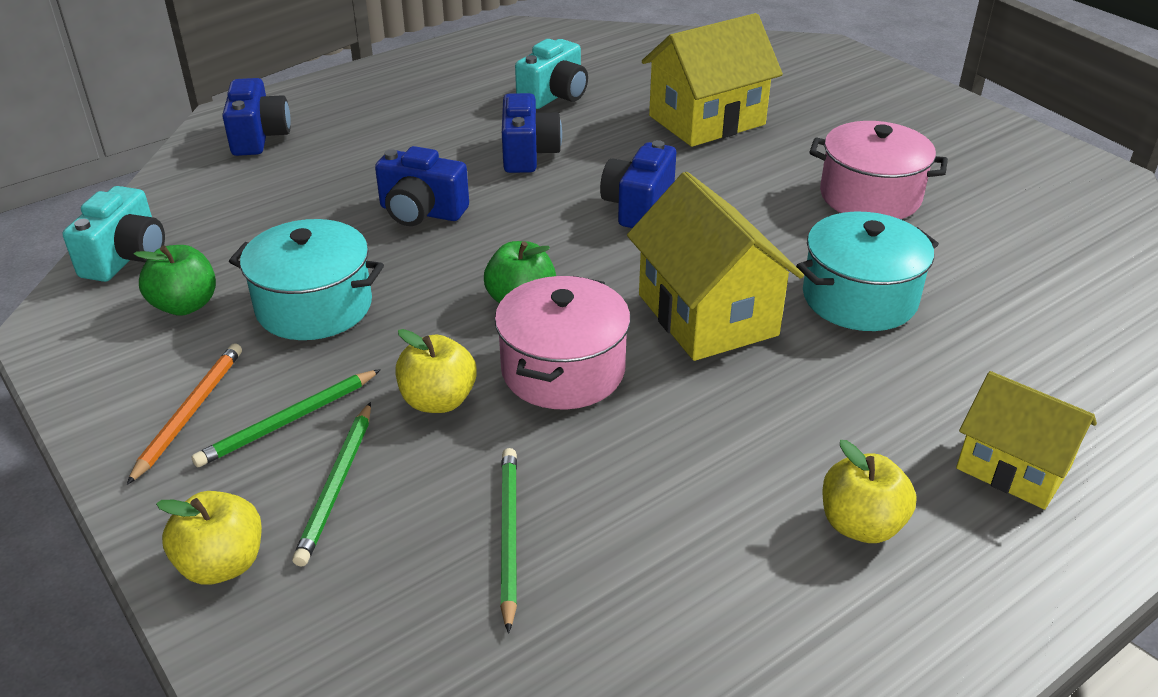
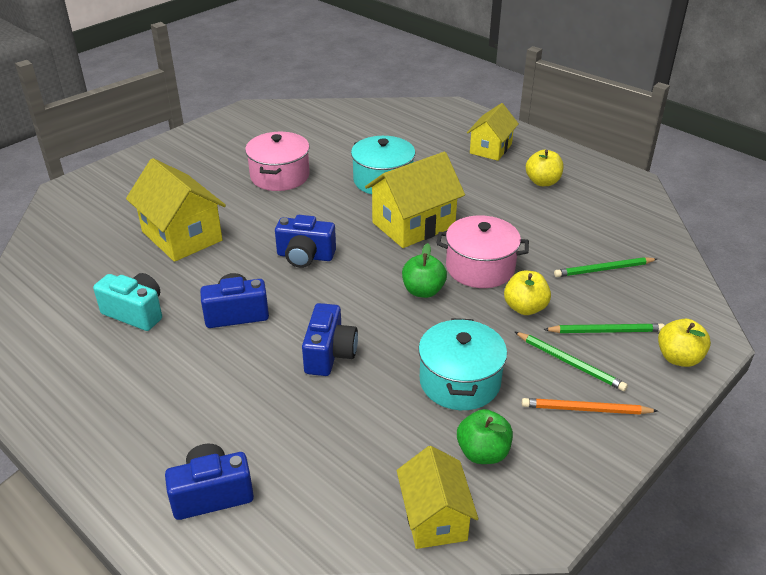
camera: 100 degrees left, 0 degrees up
turquoise camera [63,186,165,282] -> yellow house [397,446,478,549]

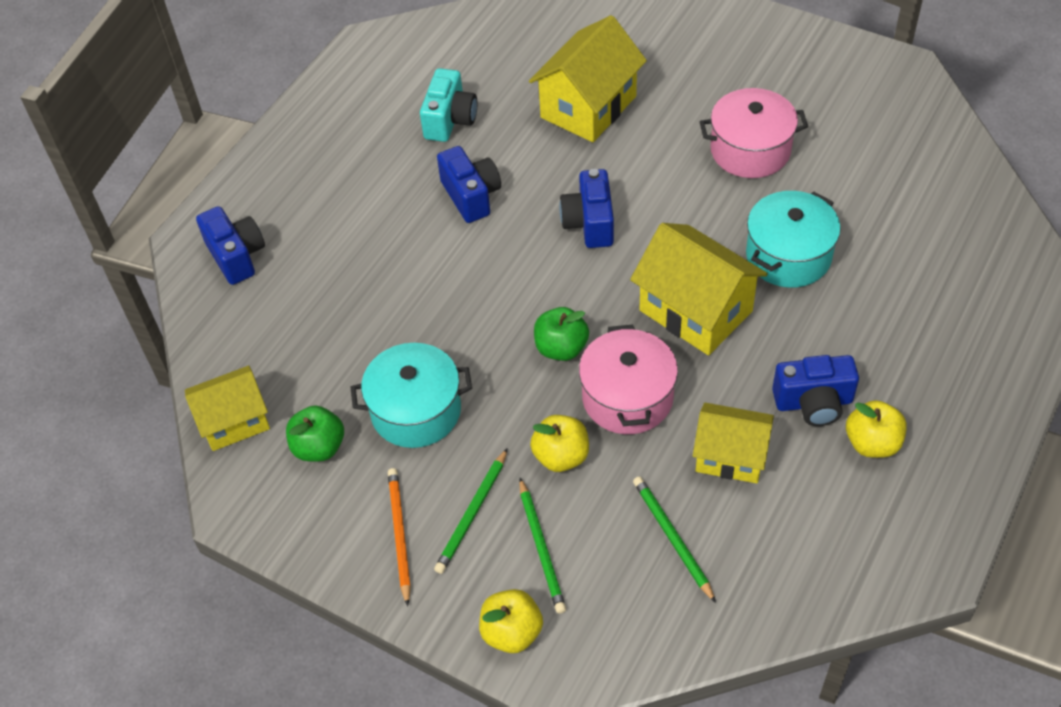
camera: 80 degrees right, 15 degrees up
blue camera [302,303,358,376] -> blue camera moved to [772,355,859,426]
yellow house [467,103,519,161] -> yellow house moved to [693,403,774,483]

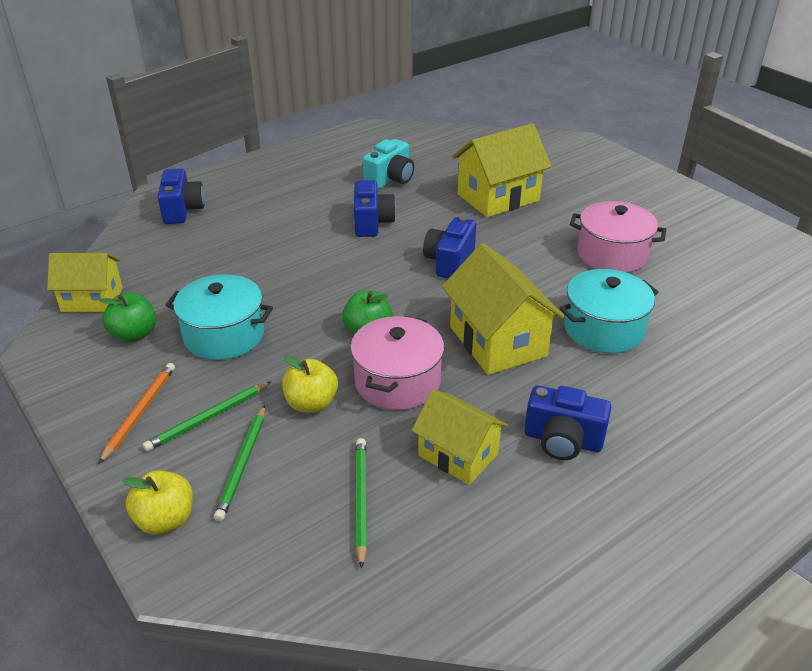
camera: 20 degrees right, 15 degrees down
yellow apple [846,400,907,458] -> none

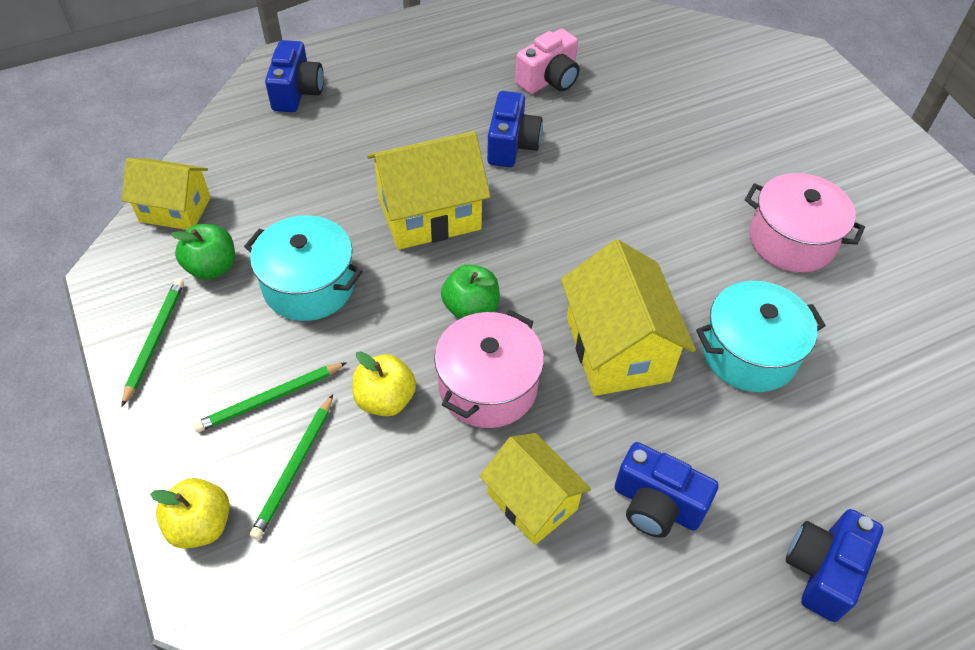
camera: 10 degrees right, 15 degrees up
orange pencil [99,363,175,464] -> none
green pencil [356,438,367,569] -> green pencil moved to [121,279,184,407]
turquoise camera [363,139,414,189] -> pink camera [515,29,579,94]
blue camera [423,216,476,279] -> blue camera moved to [786,509,883,622]
yellow house [452,123,551,217] -> yellow house moved to [367,131,491,250]

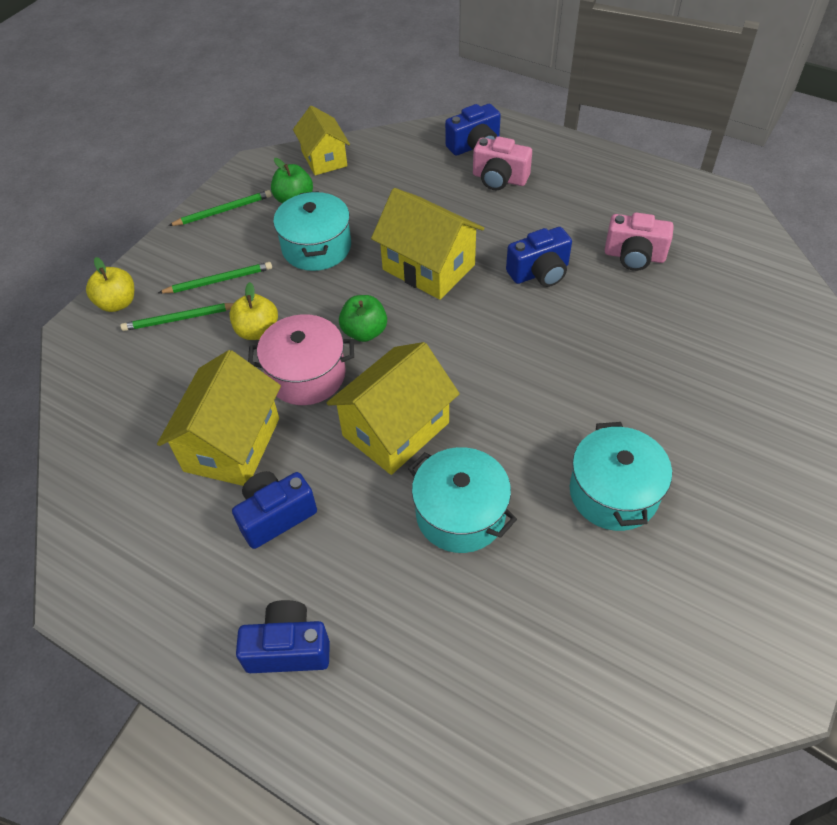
camera: 60 degrees right, 0 degrees up
green pencil [193,362,347,433] -> green pencil turned 135 degrees clockwise [158,262,272,293]
yellow house [480,433,591,545] -> yellow house [157,350,281,486], size x1.52
blue camera [615,442,719,538] -> blue camera turned 60 degrees clockwise [232,471,317,549]
pink pot [745,173,865,272] -> turquoise pot [570,422,672,531]
none -> pink camera [473,136,532,190]

